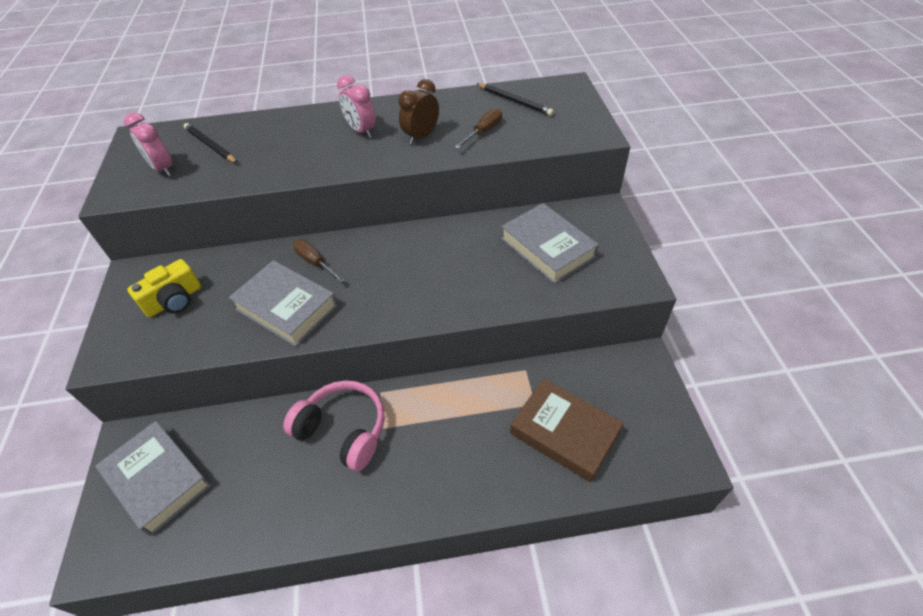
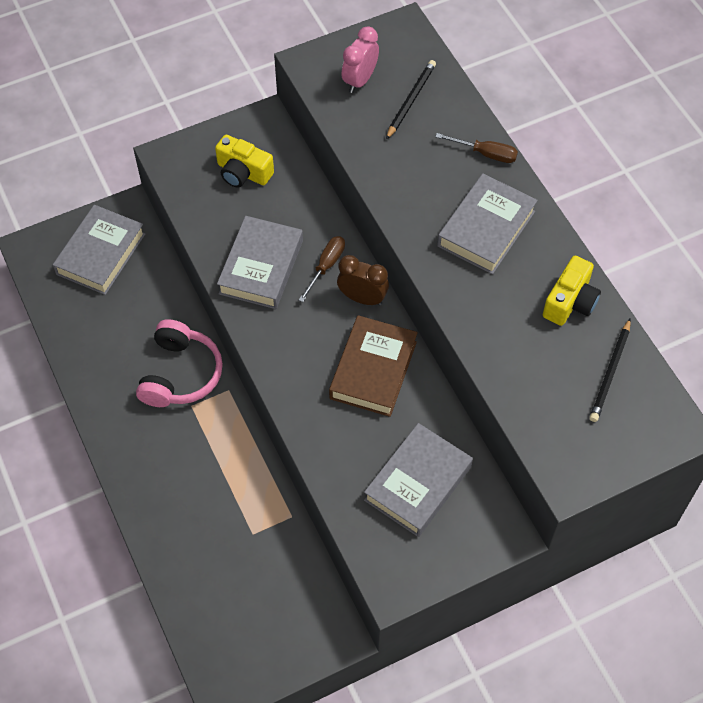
camera: 70 degrees right, 10 degrees up
pink clock [337,75,376,138] -> grey book [437,174,538,274]
brown clock [398,79,439,144] -> brown clock moved to [337,255,389,306]
brown screwdriver [455,108,502,149] -> brown screwdriver moved to [435,133,518,163]
brown book [510,378,624,482] -> brown book moved to [329,315,418,417]
none -> yellow camera [543,256,601,326]

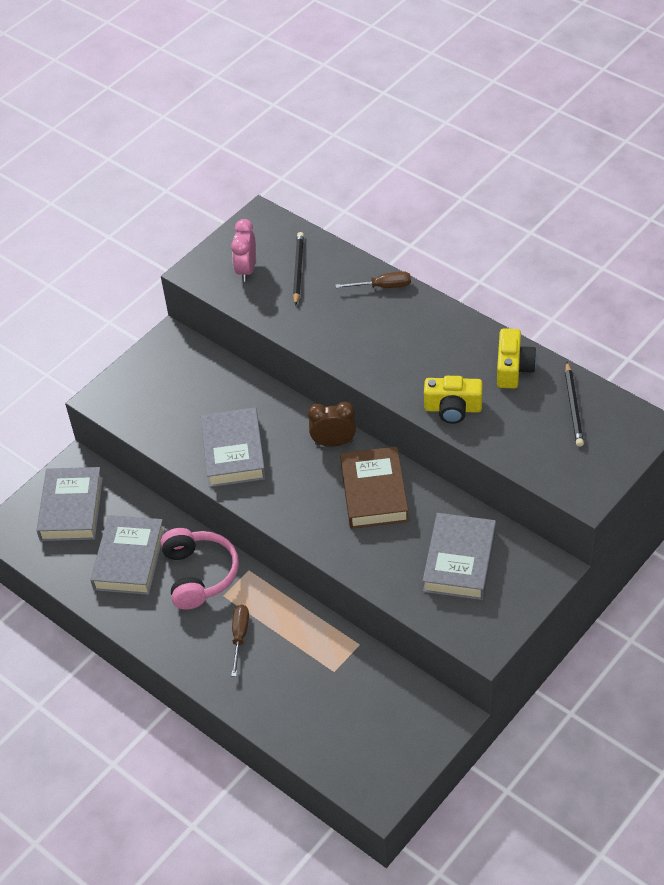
camera: 20 degrees left, 10 degrees down
yellow camera [215,135,274,188] -> yellow camera moved to [424,376,483,424]
brown screwdriver [299,236,345,302] -> brown screwdriver moved to [231,605,249,677]
grey book [437,174,538,274] -> grey book moved to [90,515,165,595]

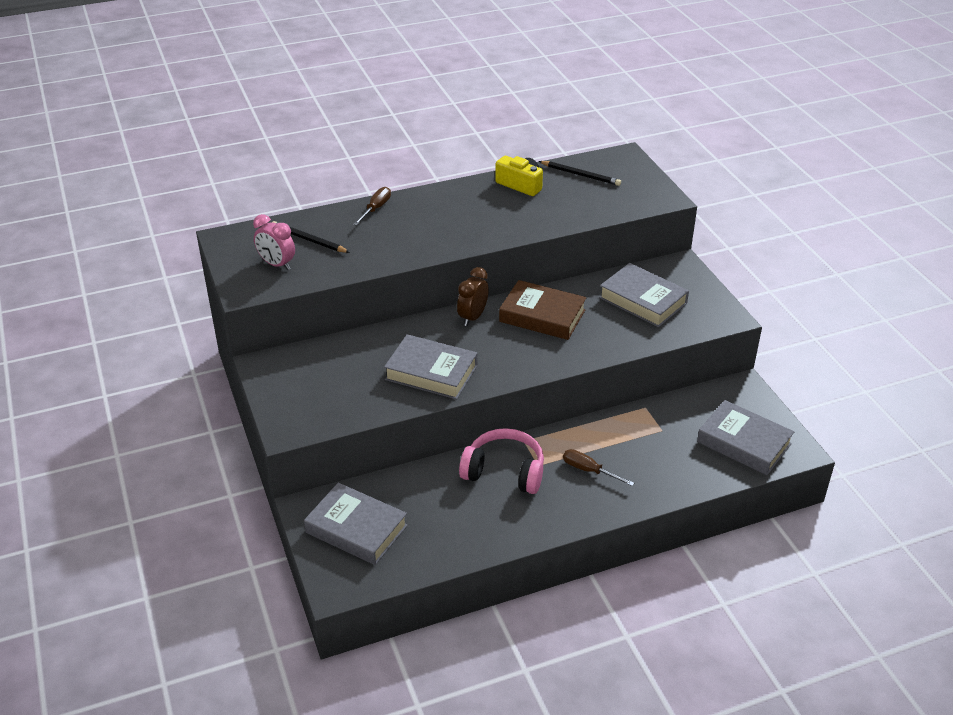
camera: 65 degrees left, 10 degrees down
grey book [90,515,165,595] -> grey book moved to [697,400,794,475]
yellow camera [424,376,483,424] -> none

